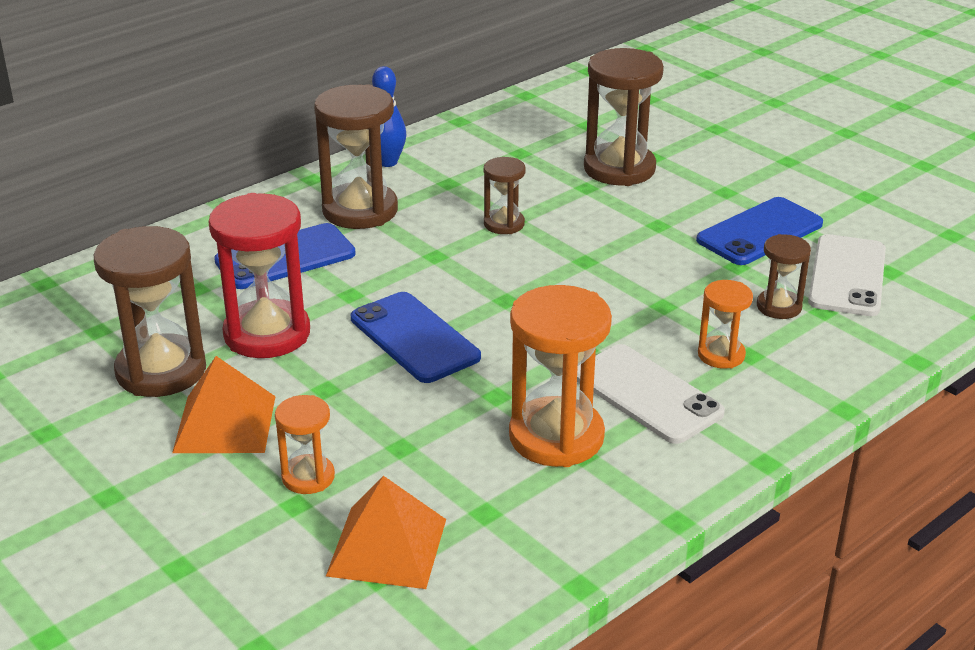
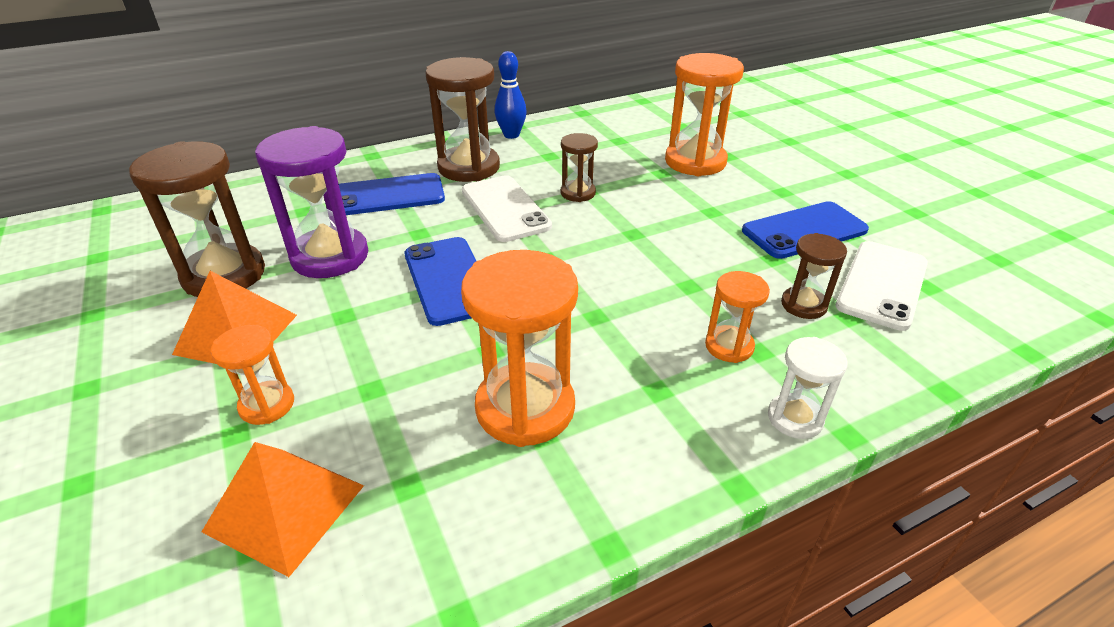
camera: 15 degrees right, 5 degrees up
red hourglass [208,193,310,358] -> purple hourglass [255,126,368,278]
white phone [577,344,725,444] -> white phone moved to [462,175,552,242]
brown hourglass [584,48,664,186] -> orange hourglass [665,53,744,176]
none -> white hourglass [768,337,848,439]

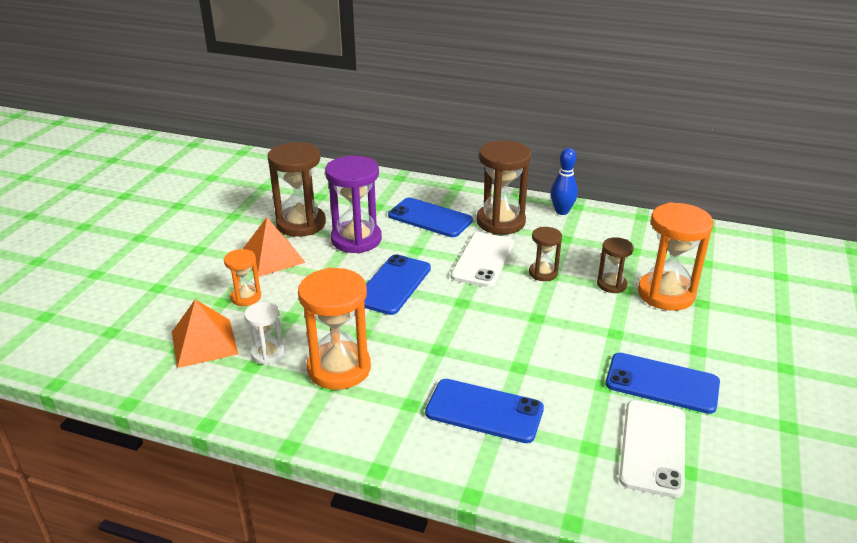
camera: 45 degrees right, 5 degrees down
orange hourglass [705,271,770,363] -> blue phone [425,379,544,443]
white hourglass [768,337,848,439] -> white hourglass moved to [244,302,285,365]
brown hourglass [781,233,847,319] -> brown hourglass moved to [597,237,634,293]
white phone [836,241,928,331] -> white phone turned 60 degrees counterclockwise [619,400,685,498]

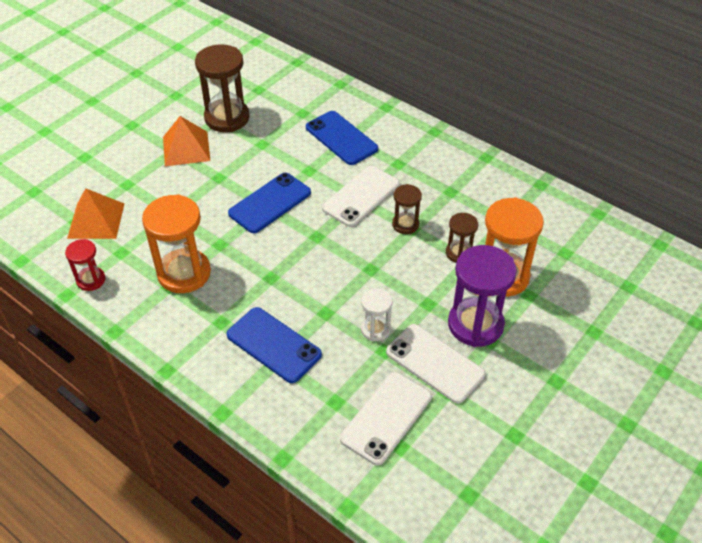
camera: 20 degrees right, 15 degrees up
orange hourglass [224,249,261,306] -> none
white hourglass [244,302,285,365] -> white hourglass moved to [361,288,393,341]
purple hourglass [325,156,382,253] -> purple hourglass moved to [448,245,517,347]
brown hourglass [476,140,531,235] -> none
blue bowling pin [551,148,578,215] -> none
blue phone [606,353,720,414] -> white phone [386,324,485,404]
none -> red hourglass [65,239,105,291]

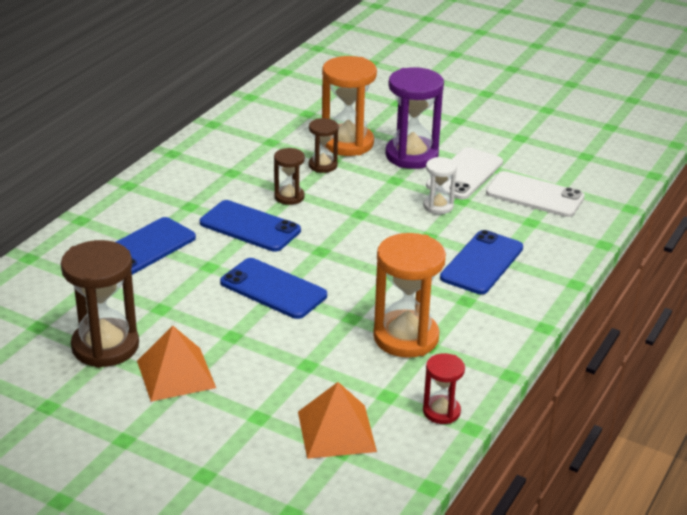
camera: 100 degrees left, 15 degrees down
white phone [322,166,400,227] -> blue phone [200,200,301,252]

